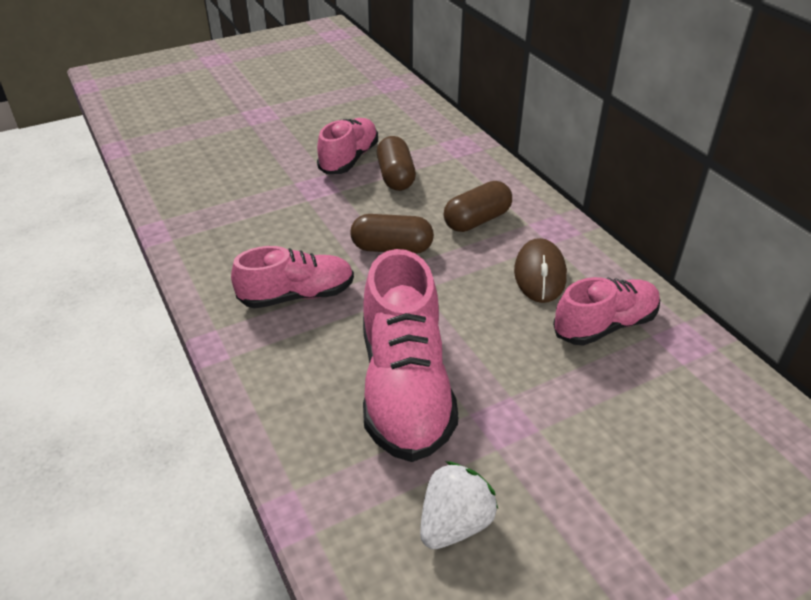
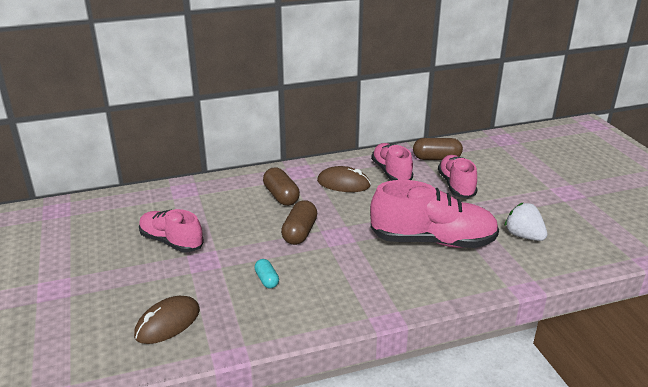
camera: 80 degrees left, 10 degrees down
pink shoe [231,246,354,308] -> pink shoe moved to [438,155,478,198]
brown capsule [377,136,416,191] -> brown capsule moved to [413,138,463,160]
none -> brown mouse [134,296,200,344]
none -> turquoise capsule [254,259,279,289]

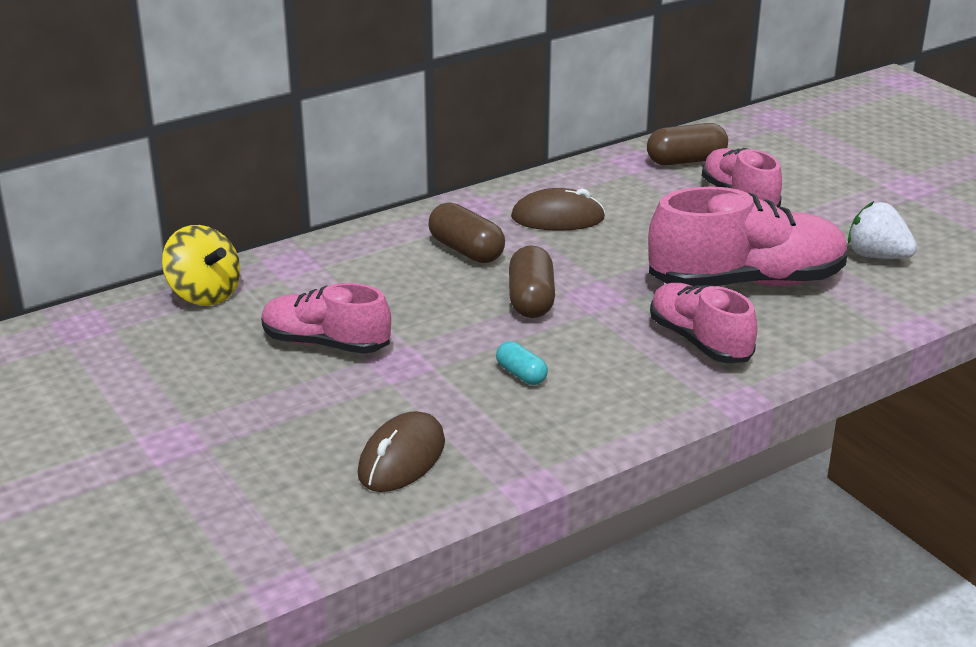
camera: 15 degrees left, 0 degrees up
pink shoe [371,143,413,181] -> pink shoe moved to [650,283,757,363]
none -> yellow spinning top [162,225,240,306]

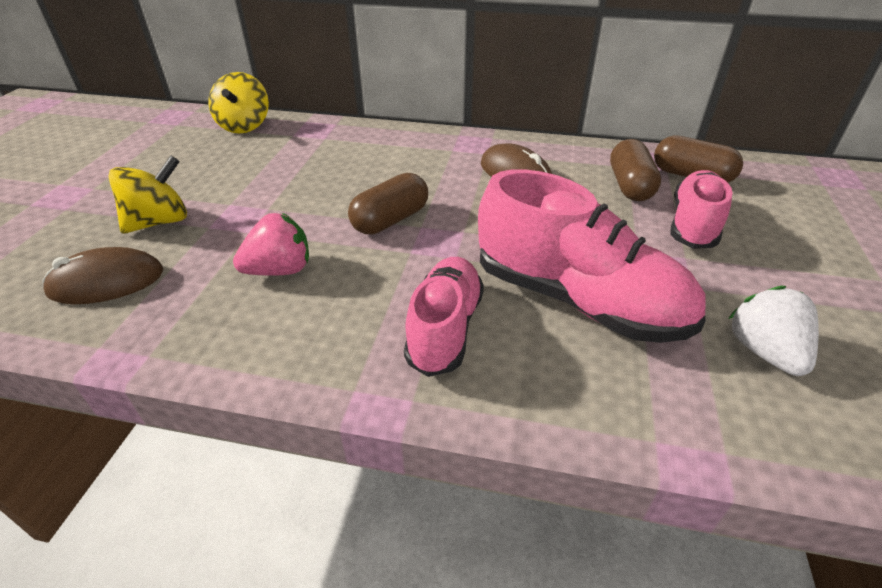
camera: 45 degrees right, 10 degrees up
pink shoe [261,283,391,354] -> none
brown capsule [428,202,505,263] -> brown capsule moved to [610,139,661,201]
turquoise capsule [496,341,548,385] -> pink strawberry [233,213,309,276]
none -> yellow spinning top [108,156,187,234]

